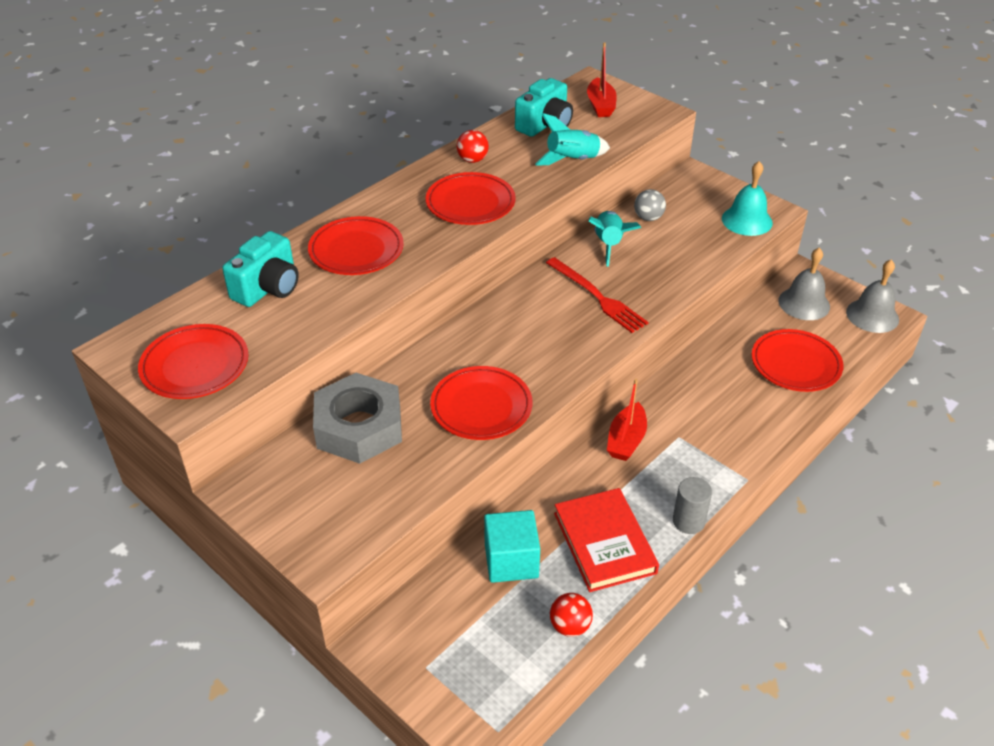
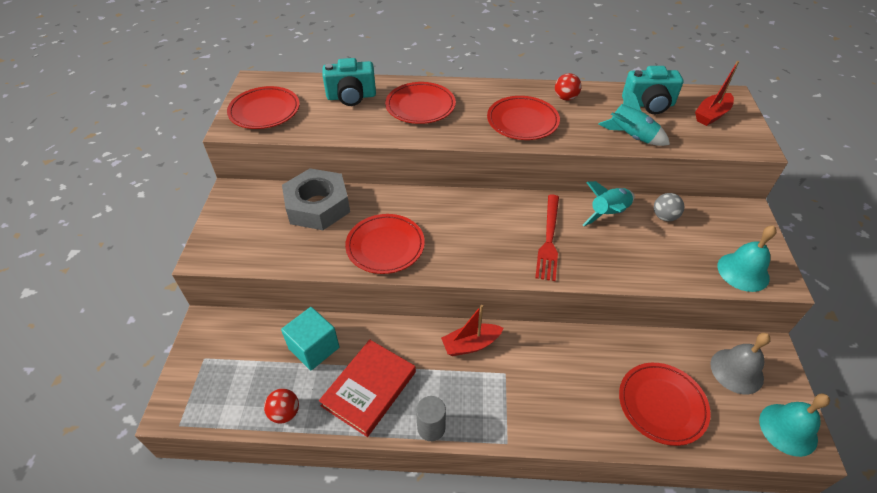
camera: 50 degrees right, 5 degrees up
grey bell [846,259,899,333] -> turquoise bell [759,394,830,457]

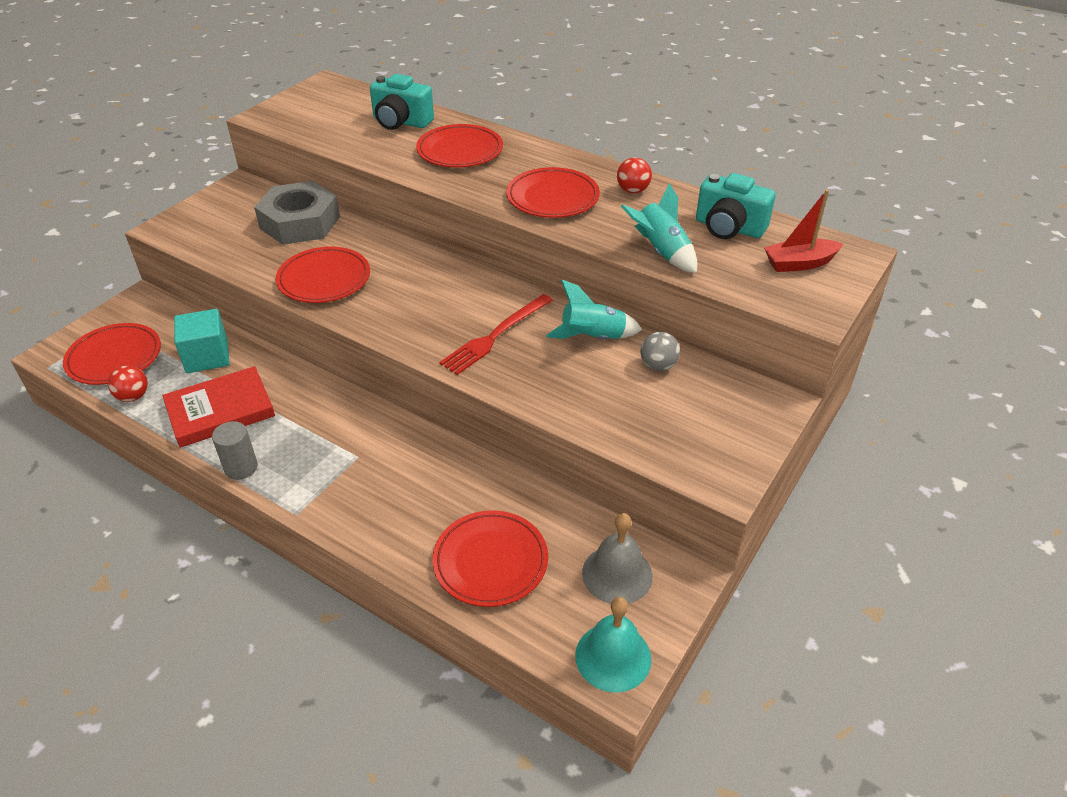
camera: 30 degrees right, 5 degrees down
red plate [227,86,300,129] -> red plate moved to [63,323,161,385]
red boat [441,305,504,356] -> none
turquoise bell [717,225,777,292] -> none

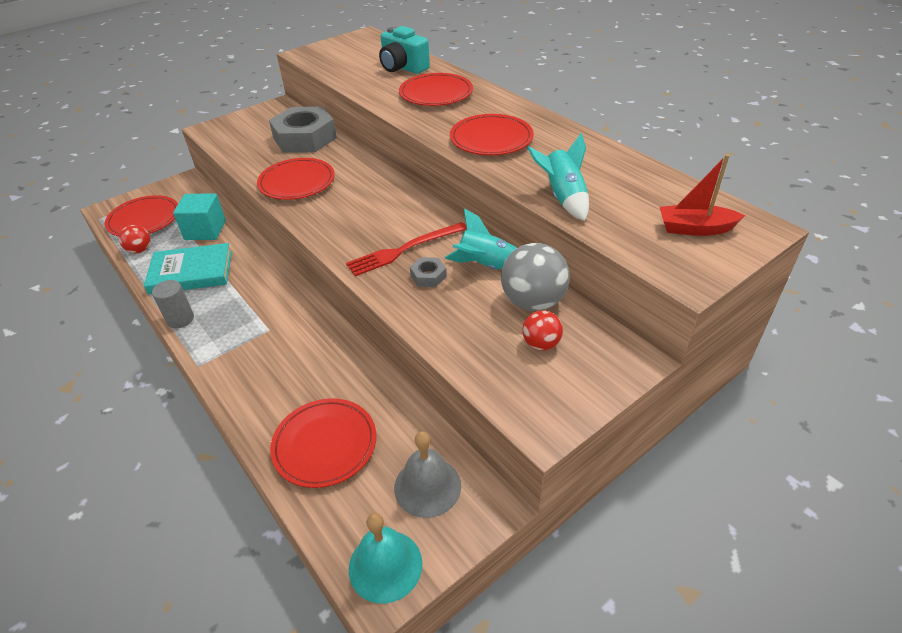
camera: 20 degrees right, 0 degrees up
red book [162,366,275,448] -> turquoise book [144,243,232,295]
red ball [617,157,652,193] -> red ball moved to [522,310,563,351]
grey ball [640,332,680,371] -> grey ball [501,243,570,311], size x1.79
turquoise camera [696,173,776,239] -> none
none -> grey nut [410,257,447,287]

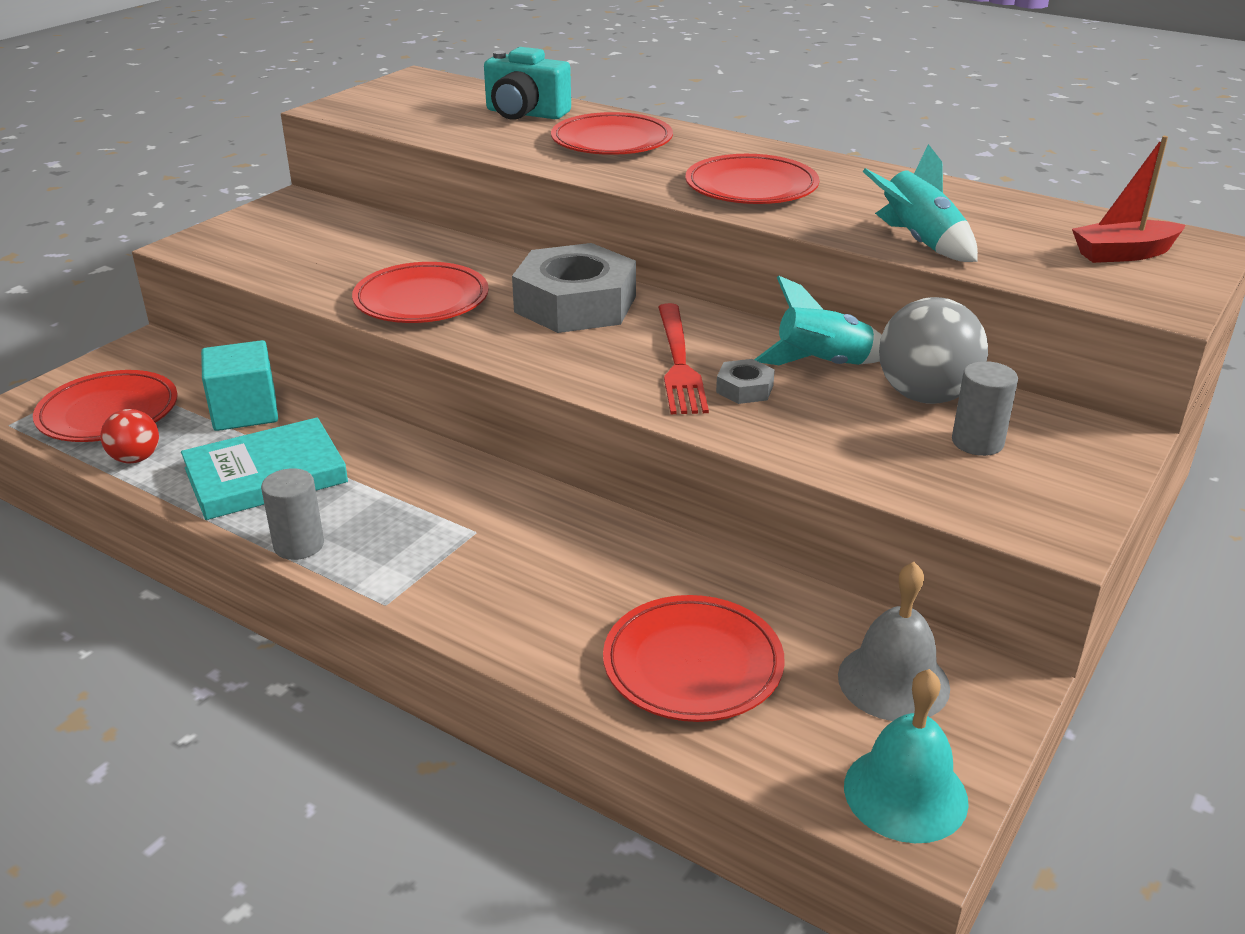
camera: 20 degrees left, 10 degrees down
grey nut [269,107,337,153] -> grey nut moved to [512,243,636,333]
red fork [346,222,467,276] -> red fork turned 45 degrees counterclockwise [658,303,709,414]
red ball [522,310,563,351] -> grey cylinder [952,361,1018,456]

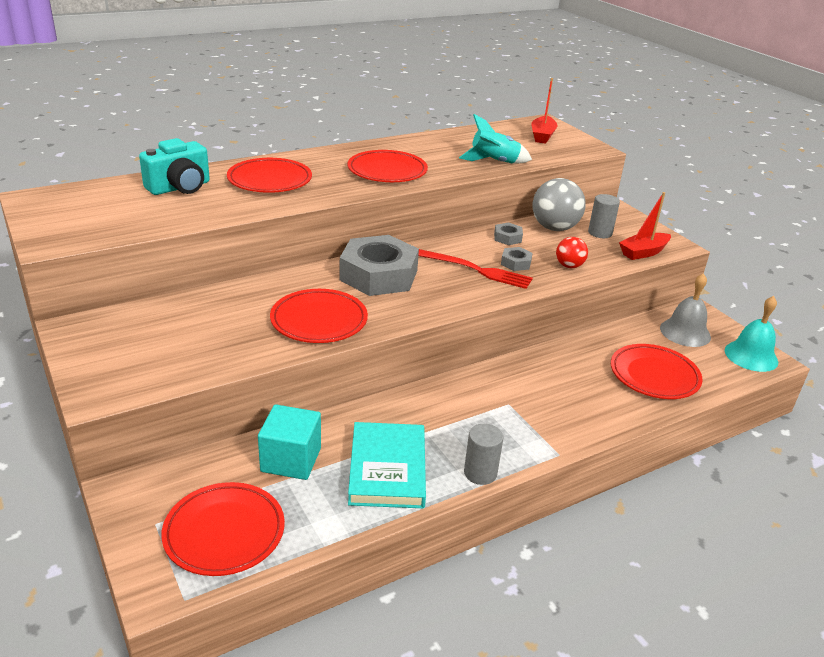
camera: 65 degrees left, 0 degrees up
red ball [100,409,159,463] -> red ball moved to [556,237,588,268]
turquoise rocket [754,276,881,365] -> grey nut [494,222,523,245]
none -> red boat [619,192,671,260]

